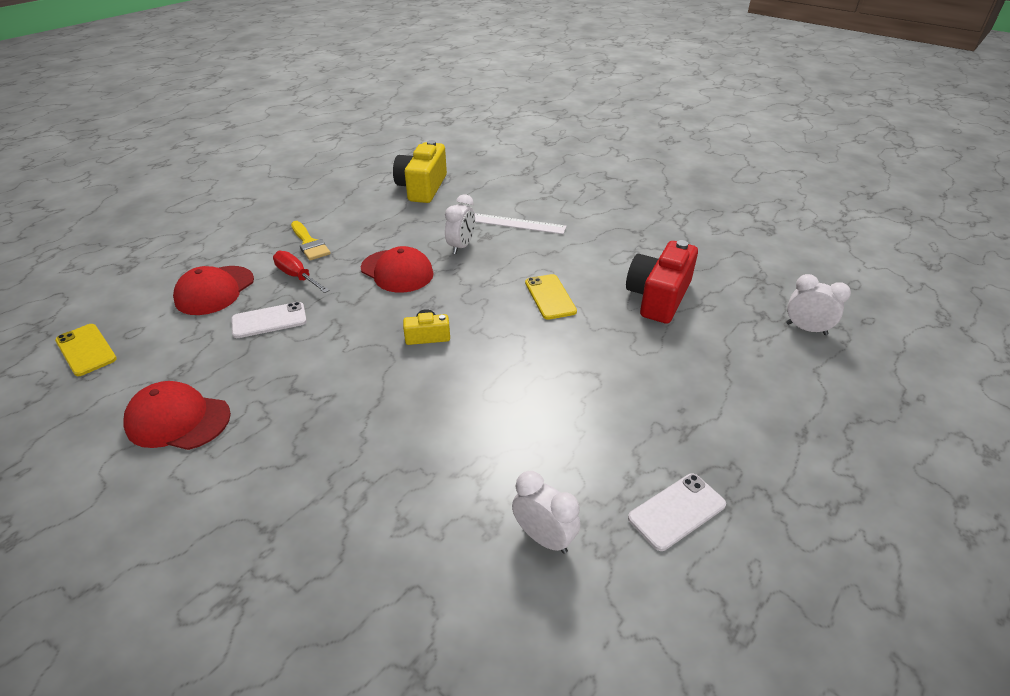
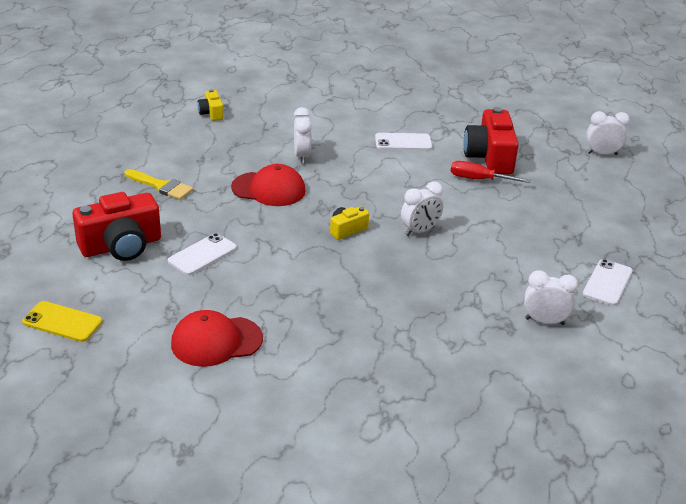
camera: 30 degrees left, 5 degrees down
red cap [173,266,254,315] -> red camera [72,192,161,261]
red screwdriver [273,251,330,293] -> red screwdriver moved to [451,161,531,183]
yellow camera [393,140,447,203] -> yellow camera [197,89,224,121], size x0.50
white ruler [475,213,566,234] -> none
yellow phone [525,274,577,320] -> none
none -> white phone [375,133,432,150]
none -> white clock [401,181,443,236]

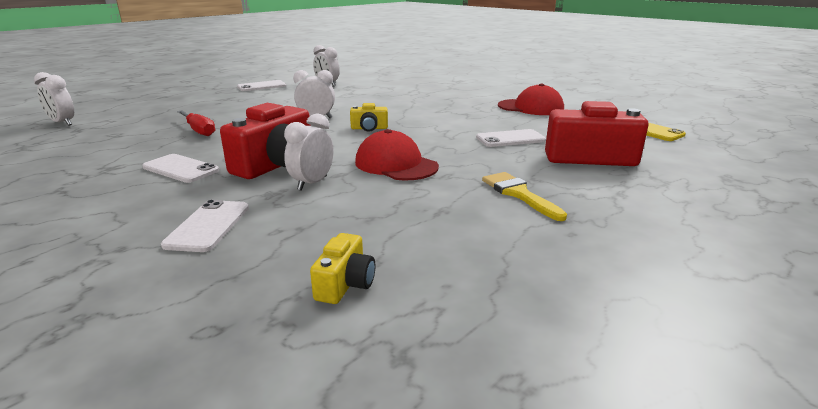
camera: 145 degrees left, 10 degrees down
red camera [464,107,519,175] -> red camera moved to [220,103,310,179]
none -> white phone [161,200,249,252]

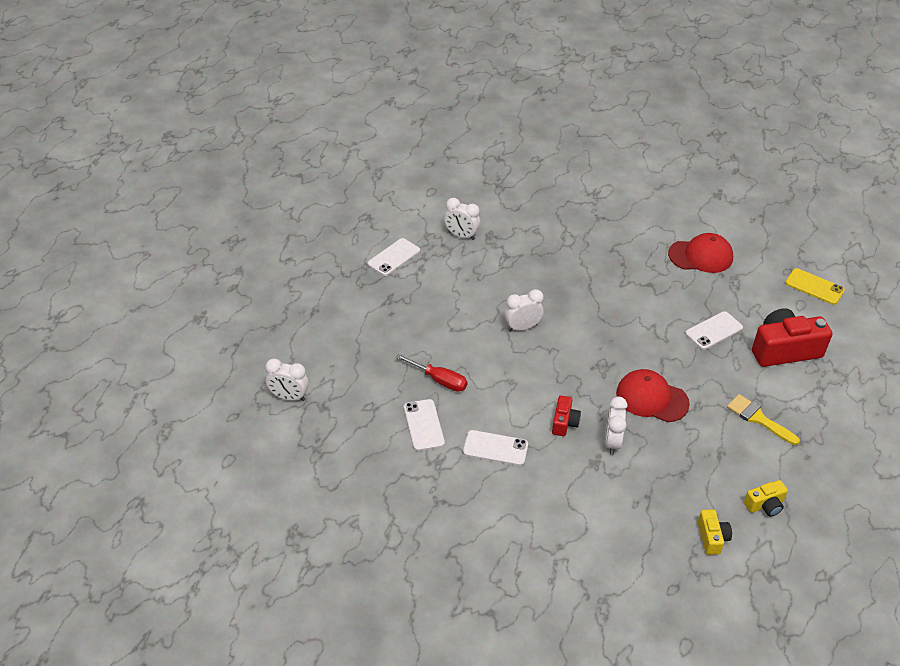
camera: 20 degrees left, 20 degrees up
white phone [161,200,249,252] -> white phone moved to [404,399,445,451]
red camera [220,103,310,179] -> red camera [552,396,581,436], size x0.50
yellow camera [350,103,388,132] -> yellow camera moved to [744,480,788,517]

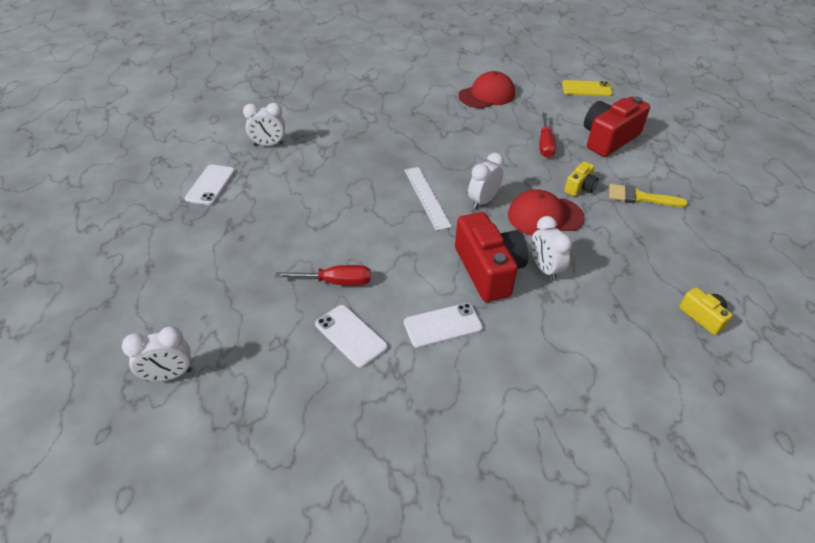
camera: 30 degrees left, 0 degrees up
white clock [504,289,544,332] -> white clock moved to [468,153,504,209]
red camera [552,396,581,436] -> red camera [455,212,528,302], size x1.99
white phone [685,311,743,350] -> red screwdriver [539,113,556,157]
yellow camera [744,480,788,517] -> yellow camera moved to [564,161,599,196]
none -> white ruler [404,167,452,231]

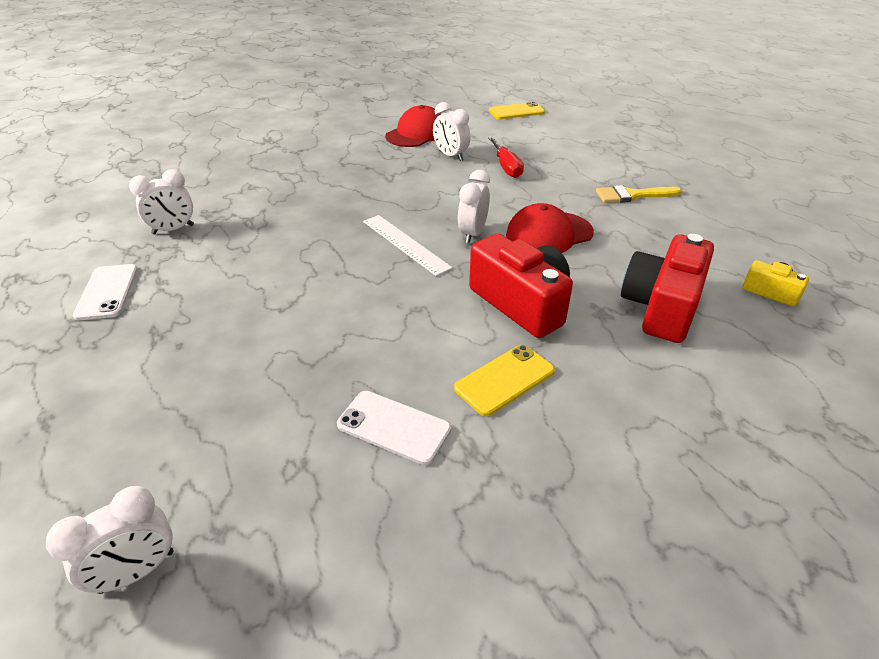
camera: 20 degrees left, 5 degrees down
red screwdriver [275,265,371,286] -> none
white phone [404,303,483,348] -> yellow phone [454,345,555,416]
white clock [531,216,572,281] -> white clock moved to [433,102,470,161]
yellow camera [564,161,599,196] -> none
red camera [584,96,650,157] -> red camera moved to [621,234,714,343]

